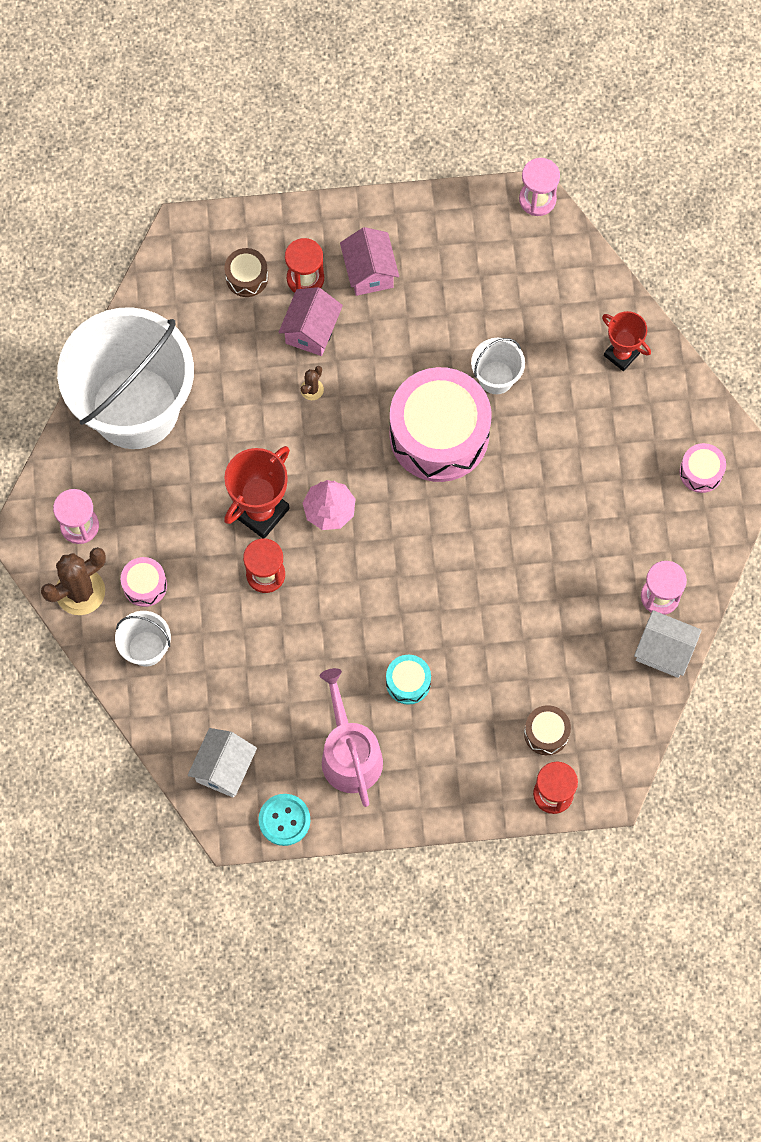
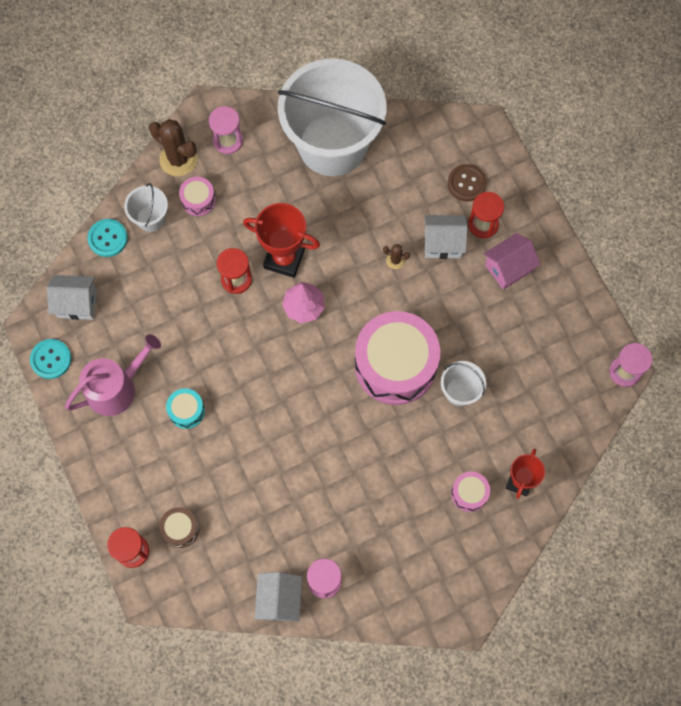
camera: 70 degrees right, 0 degrees up
brown drum [224,248,268,297] -> brown button [448,164,487,201]
pink house [279,287,343,356] -> white house [424,215,468,259]
pink drum [679,443,726,493] -> pink drum moved to [451,472,490,512]
none -> turquoise button [88,219,128,257]

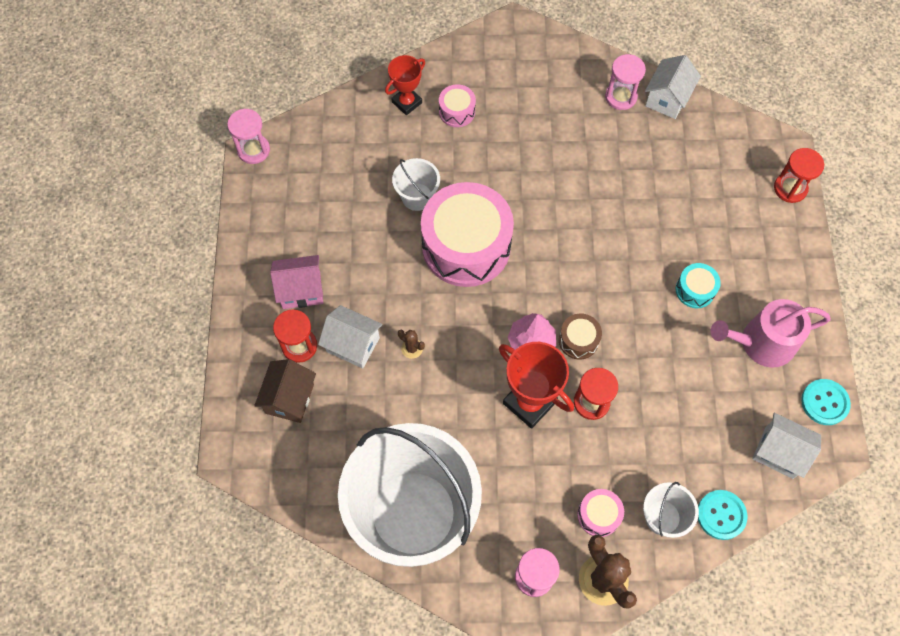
camera: 155 degrees left, 5 degrees down
brown drum [159,507,199,548] -> brown drum moved to [559,314,602,360]
brown button [448,164,487,201] -> brown house [254,359,316,423]

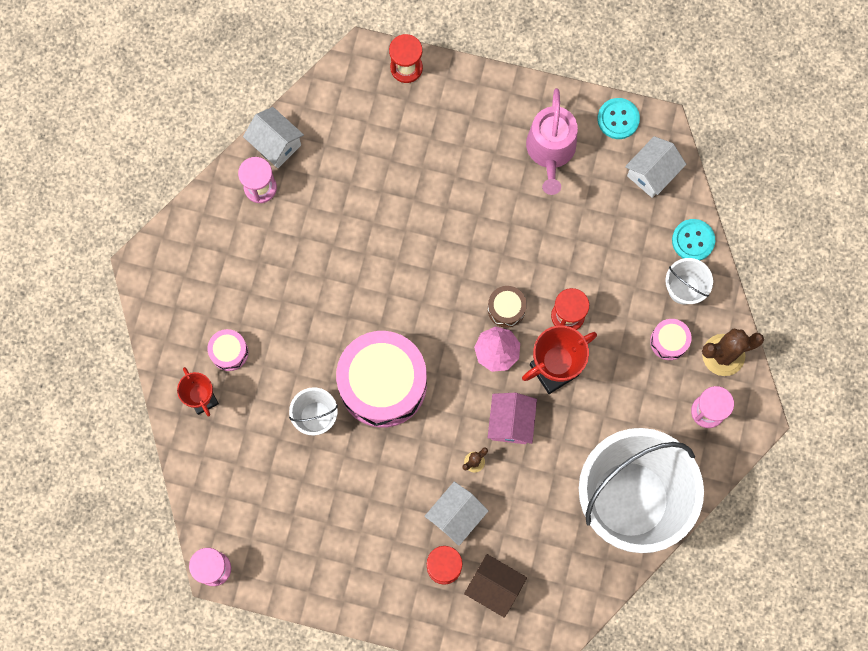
camera: 75 degrees left, 10 degrees up
pink house [270,255,323,309] -> pink house moved to [488,393,537,444]
turquoise drum [676,263,721,308] -> none

